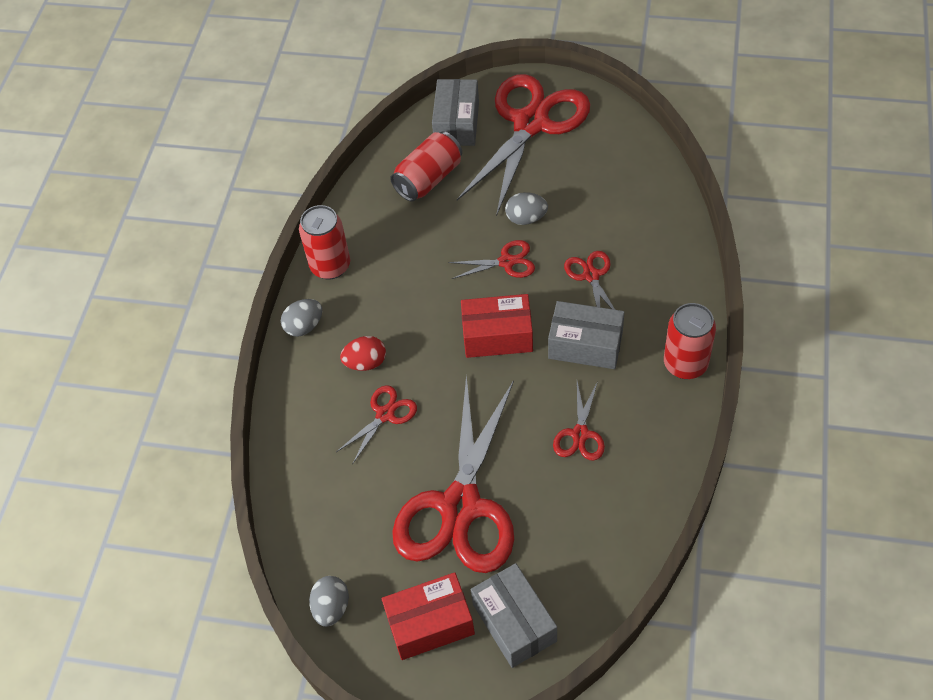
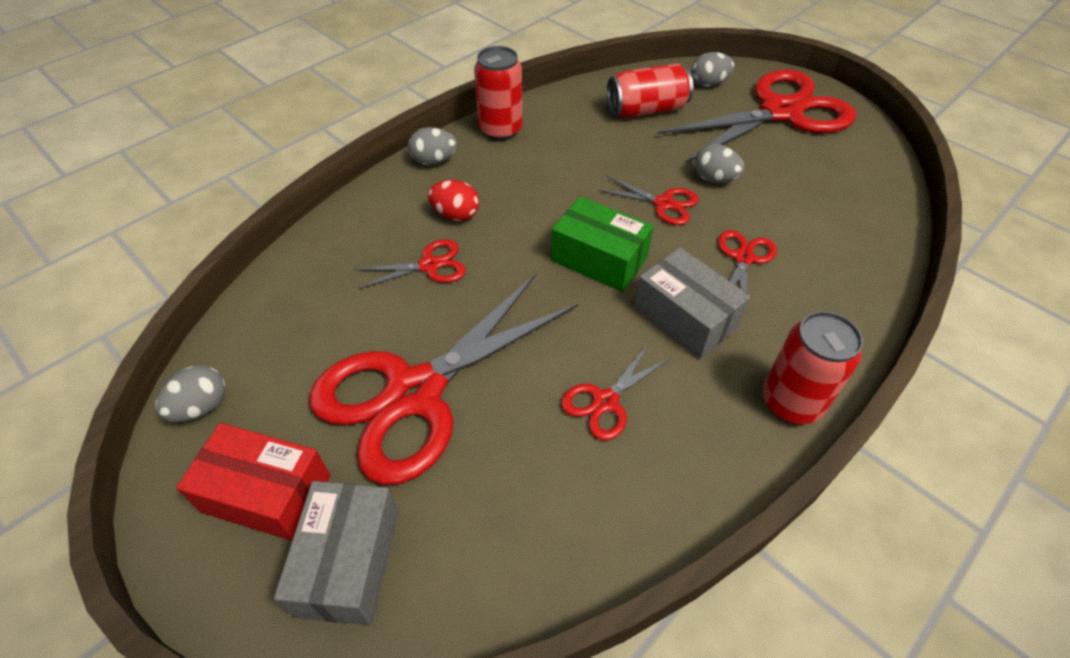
camera: 30 degrees right, 5 degrees down
grey box [432,79,479,146] -> grey egg [691,52,734,87]
red box [461,294,533,358] -> green box [551,196,654,292]

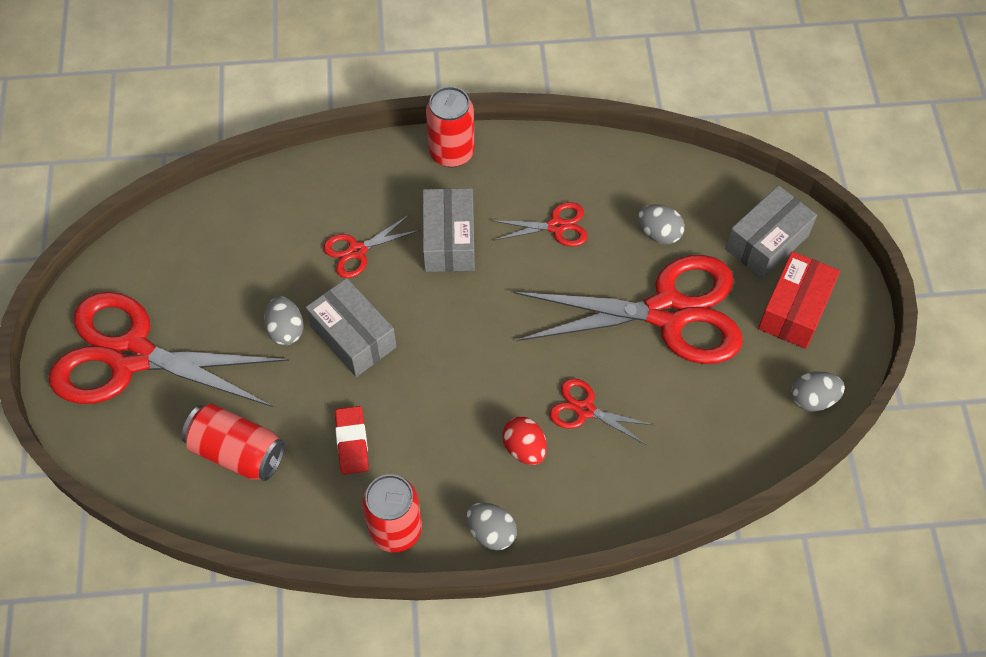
camera: 140 degrees left, 10 degrees up
red box [176,423,331,541] -> red box turned 60 degrees clockwise [758,251,840,349]
green box [551,196,654,292] -> none
red scissors [597,176,699,225] -> grey box [306,278,396,377]
grey egg [691,52,734,87] -> grey egg moved to [638,204,685,244]
none -> red eraser [335,406,369,475]

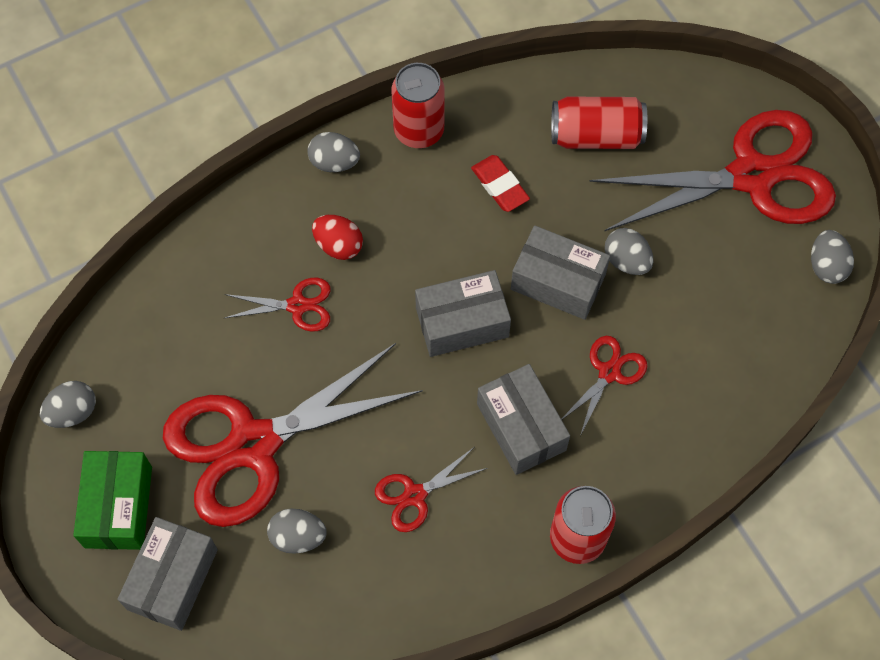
camera: 155 degrees right, 5 degrees up
red box [758,251,840,349] -> green box [73,451,152,550]
none -> grey box [415,270,511,357]
none -> grey egg [811,230,854,284]

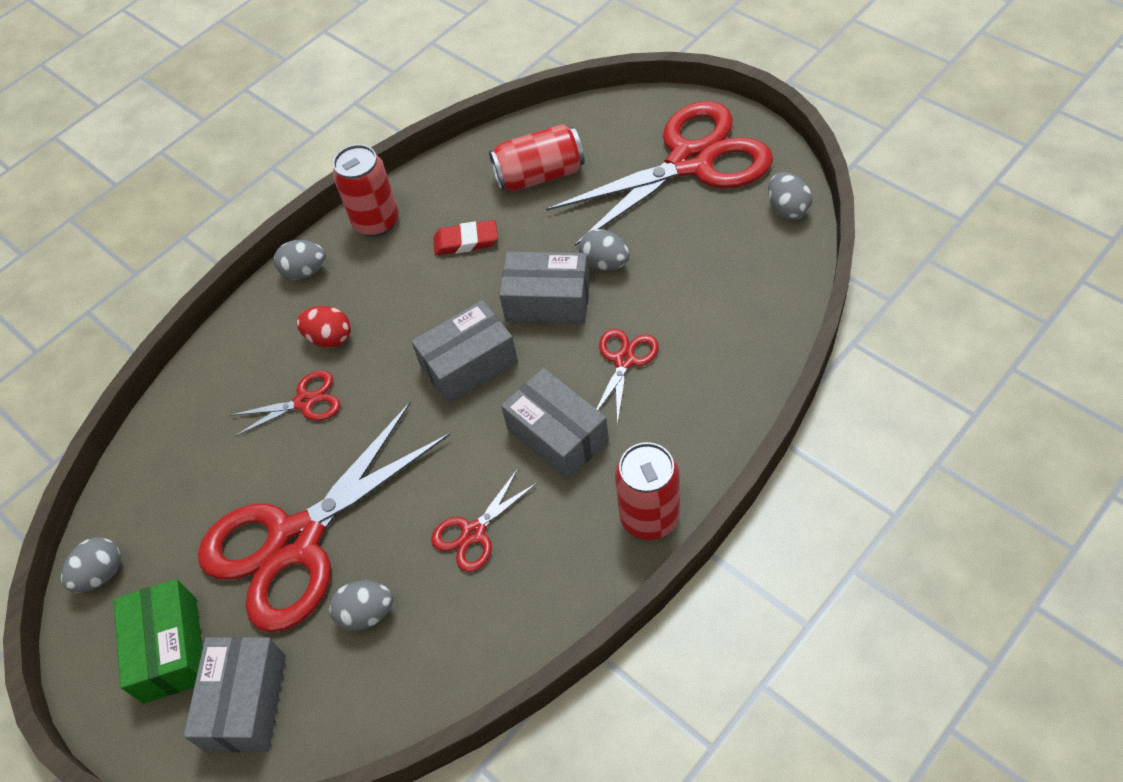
camera: 10 degrees left, 10 degrees down
red eraser [471,155,530,212] -> red eraser turned 45 degrees counterclockwise [433,220,498,255]

